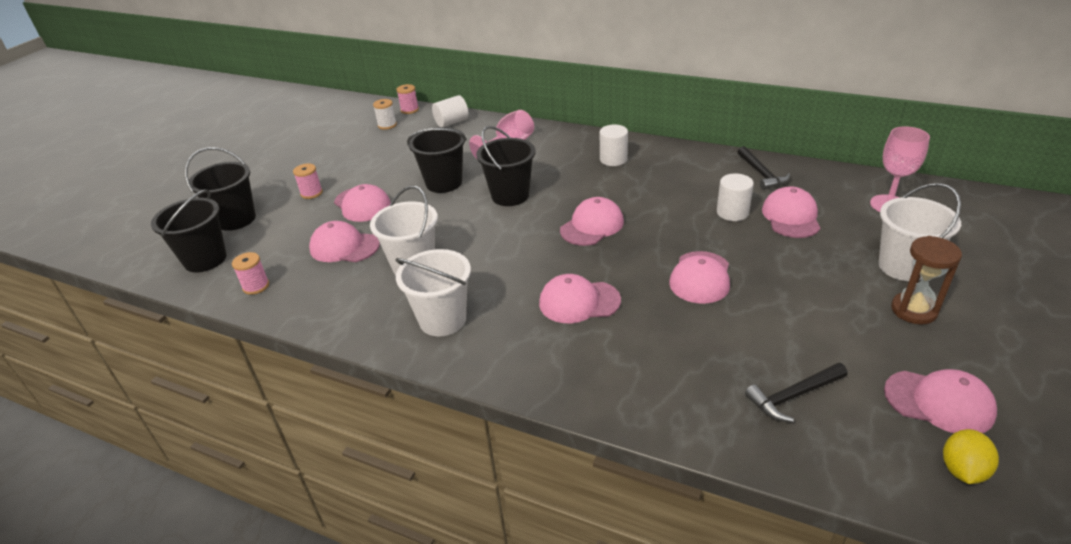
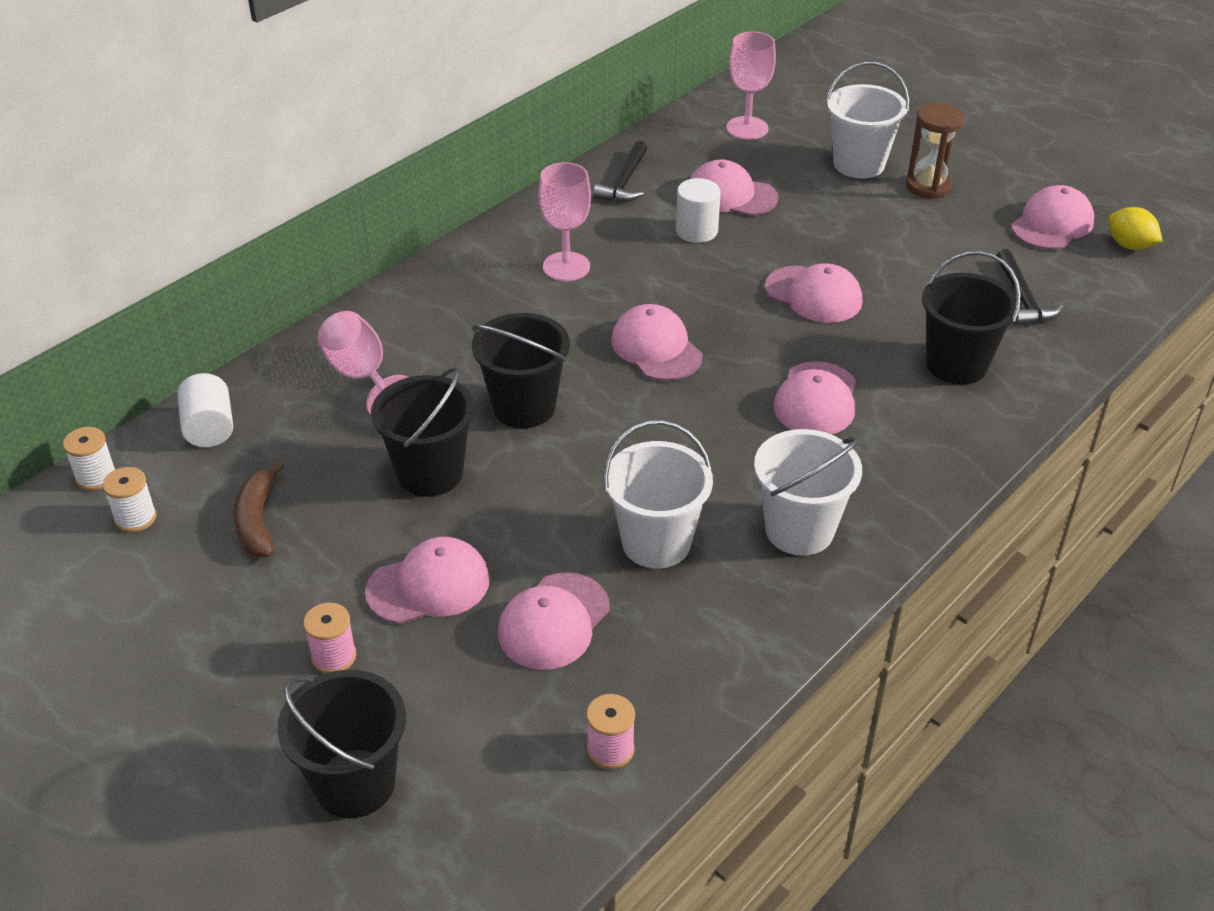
camera: 75 degrees left, 5 degrees up
black bucket [151,189,227,272] -> black bucket moved to [922,251,1021,384]
pink spool [396,84,419,114] -> white spool [63,427,116,491]
white cylinder [600,125,628,166] -> none
black hammer [738,146,790,190] -> black hammer turned 105 degrees clockwise [593,141,648,202]
none -> brown banana [234,461,284,558]
none -> pink goblet [538,162,591,281]

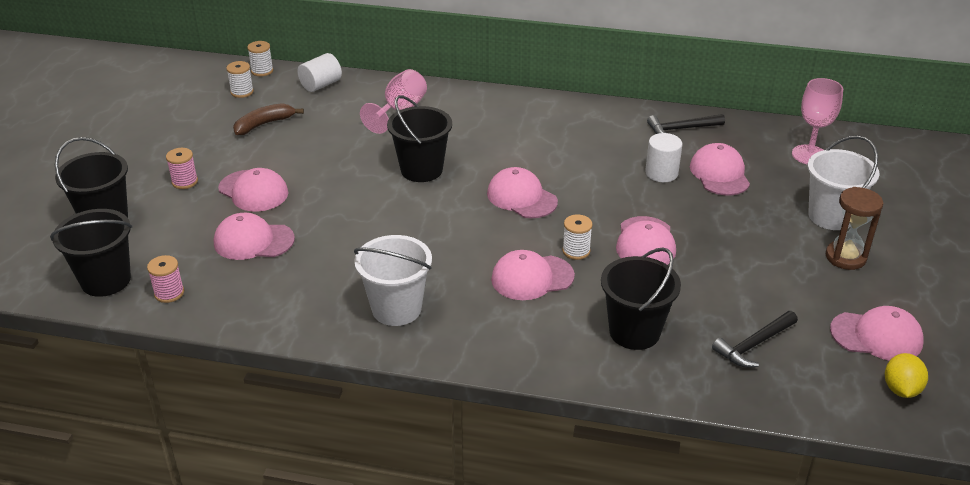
camera: 60 degrees right, 5 degrees down
black bucket [371,367,475,497] -> black bucket moved to [50,209,132,297]
pink goblet [538,162,591,281] -> none
white bucket [603,420,713,568] -> none
pink cap [611,304,703,381] -> pink cap turned 75 degrees counterclockwise [487,167,558,218]
none -> white spool [562,215,593,260]

